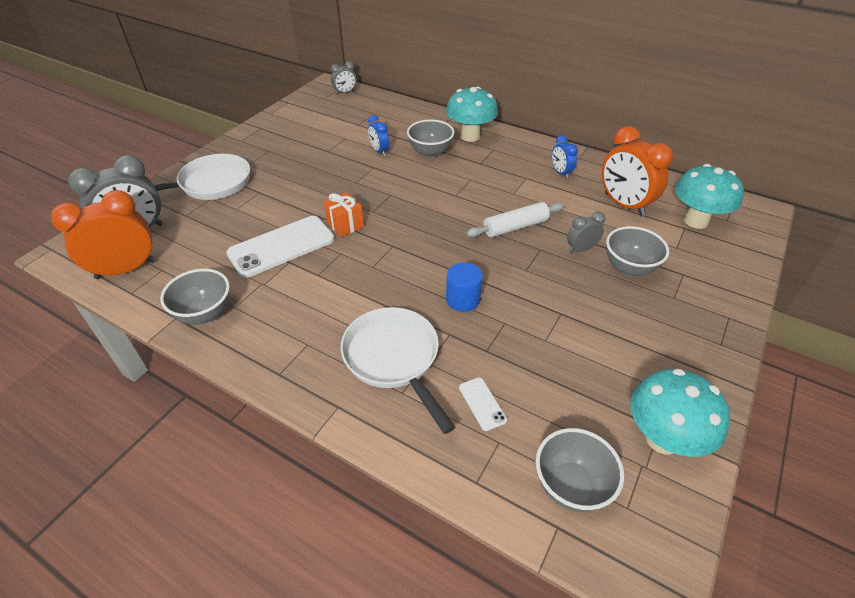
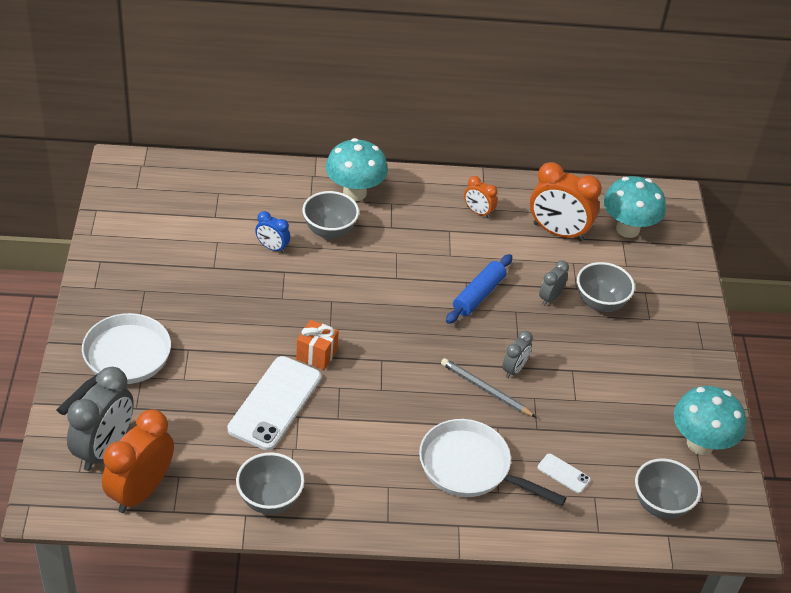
camera: 35 degrees left, 0 degrees up
grey clock [331,61,357,95] -> grey clock moved to [502,331,533,378]
blue cylinder [446,263,483,312] -> grey pencil [441,358,536,417]
white rolling pin [467,202,564,237] -> blue rolling pin [446,254,512,324]
blue clock [552,135,578,179] -> orange clock [464,176,497,218]

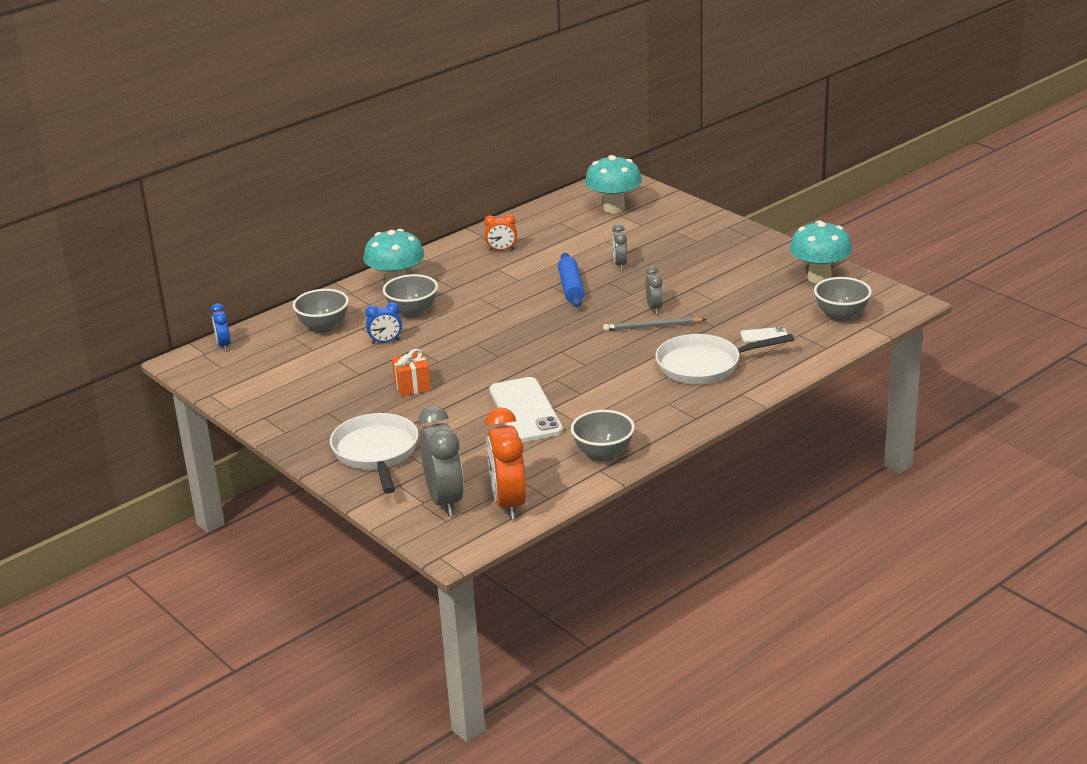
camera: 35 degrees left, 15 degrees down
orange gift [296,320,339,370] -> orange gift moved to [392,349,431,397]
orange clock [530,162,602,241] -> none
grey bowl [577,262,635,312] -> grey bowl moved to [293,289,349,333]
none -> blue clock [211,303,231,351]

